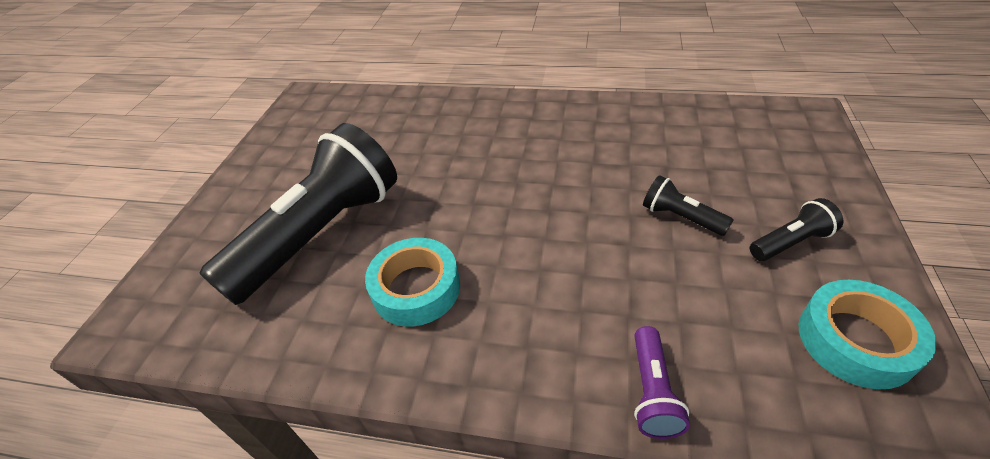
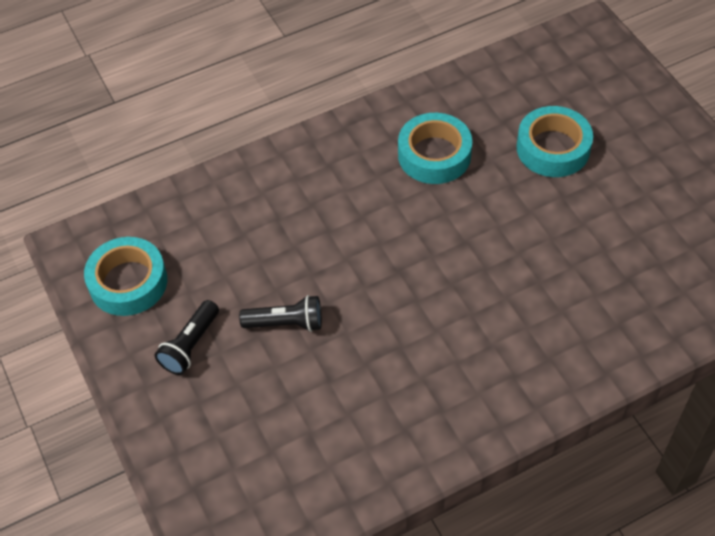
camera: 140 degrees right, 10 degrees up
black flashlight [199,123,397,305] -> turquoise tape [517,106,593,177]
purple flashlight [634,326,690,439] -> none

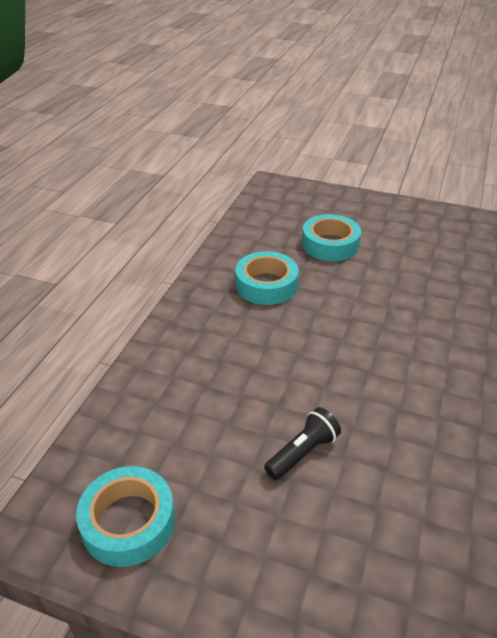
camera: 45 degrees left, 15 degrees down
black flashlight [155,300,219,375] -> none

